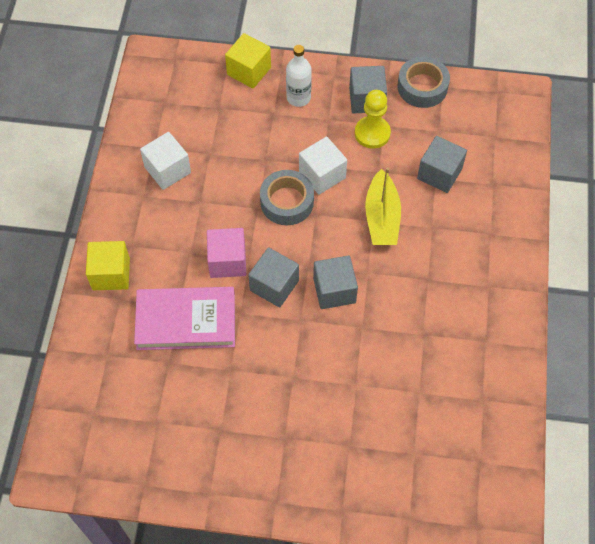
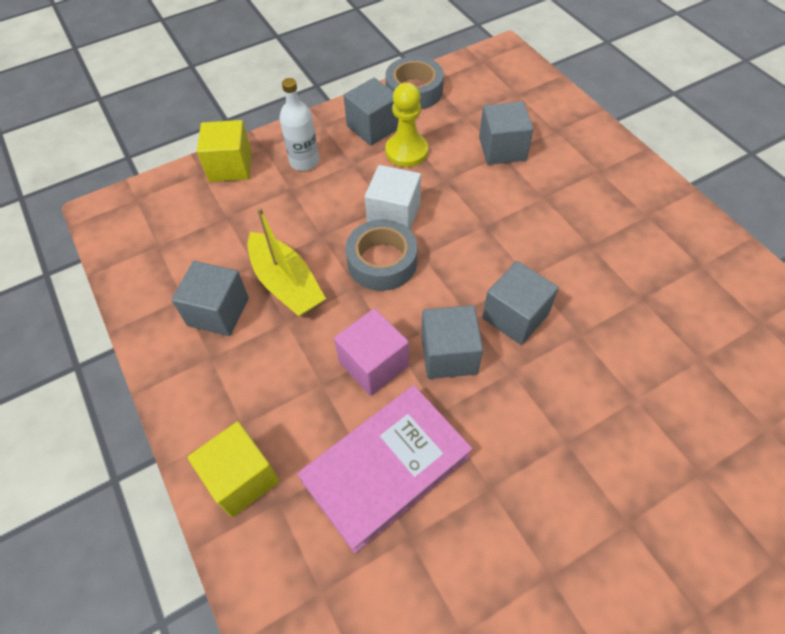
camera: 35 degrees left, 5 degrees down
white cube [140,132,191,190] -> grey cube [171,261,249,336]
yellow boat [365,167,401,245] -> yellow boat moved to [247,207,326,316]

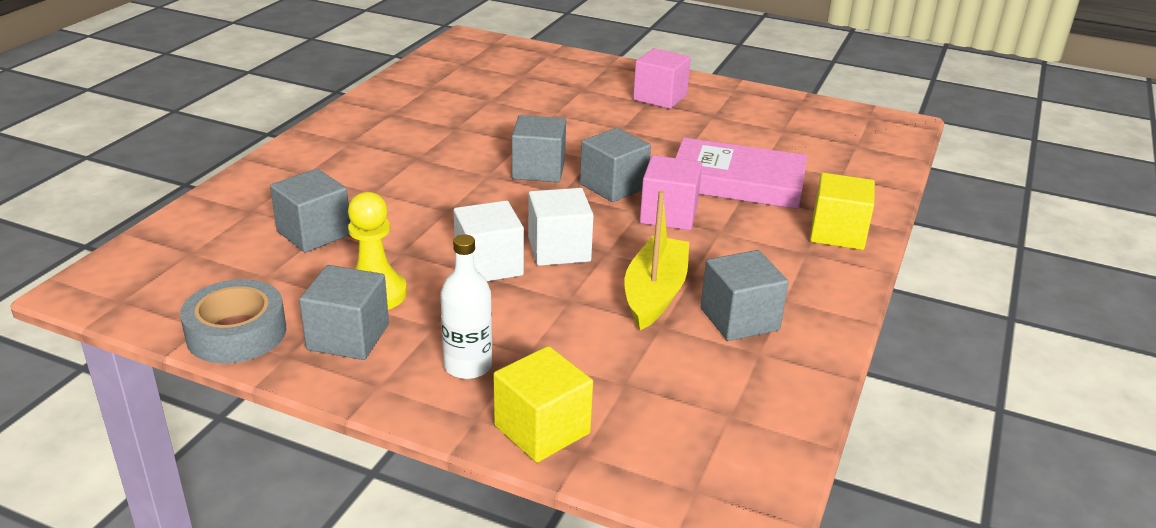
camera: 130 degrees left, 25 degrees down
grey tape [345,220,418,291] -> white cube [528,188,594,266]
none -> pink cube [633,48,691,109]

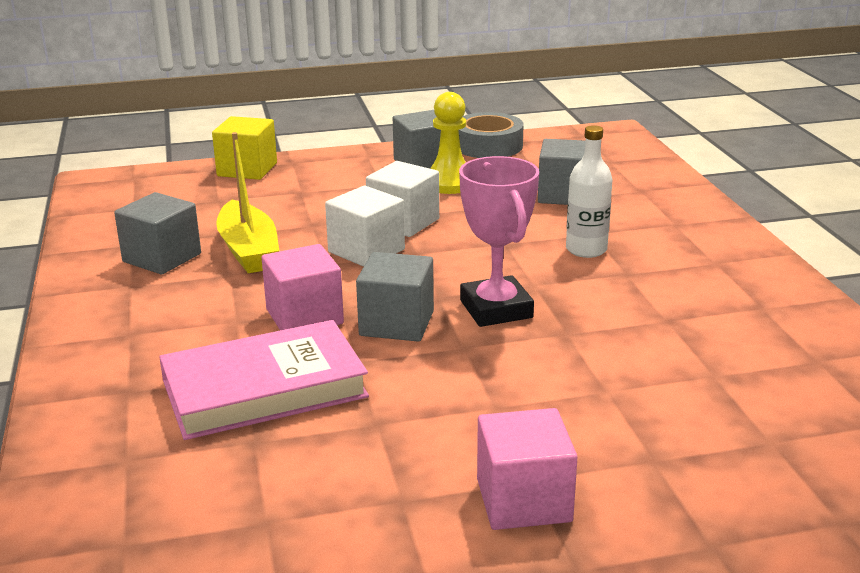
camera: 145 degrees right, 5 degrees down
white bottle [440,235,492,379] -> white bottle moved to [566,125,613,258]
grey cube [512,115,566,182] -> pink trophy [459,156,539,327]
yellow cube [810,173,875,250] -> none

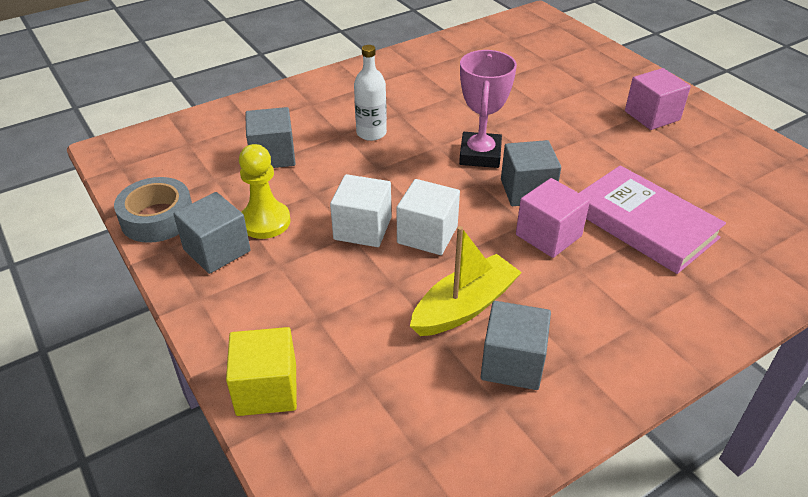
camera: 110 degrees left, 15 degrees up
pink trophy [459,156,539,327] -> pink trophy turned 45 degrees counterclockwise [459,50,517,168]

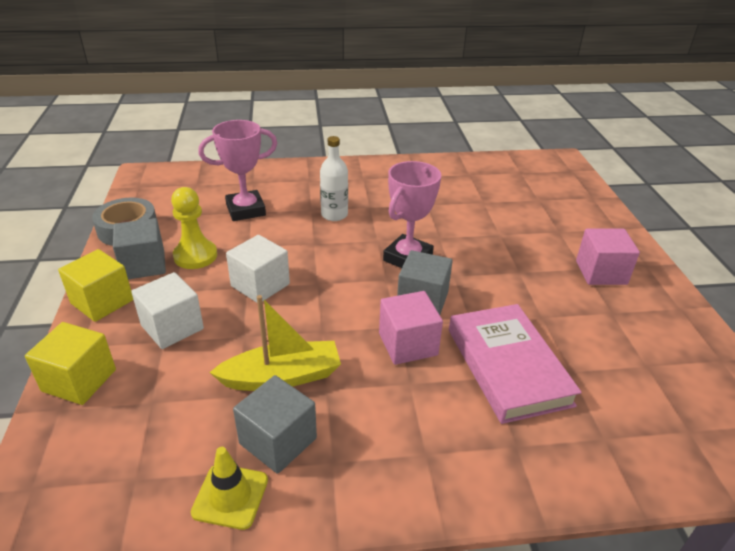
camera: 25 degrees right, 5 degrees down
grey cube [245,107,296,168] -> pink trophy [198,120,277,221]
white cube [397,179,460,255] -> white cube moved to [131,272,204,349]
none -> yellow cube [58,249,133,322]
none -> yellow traffic cone [191,447,268,530]

